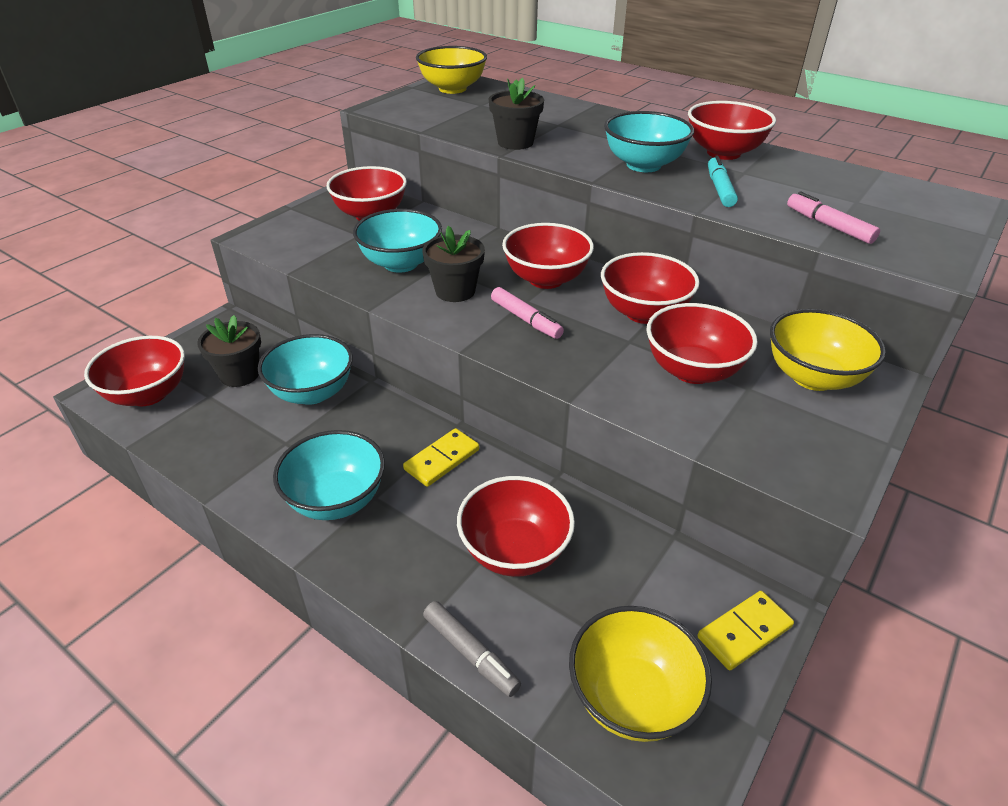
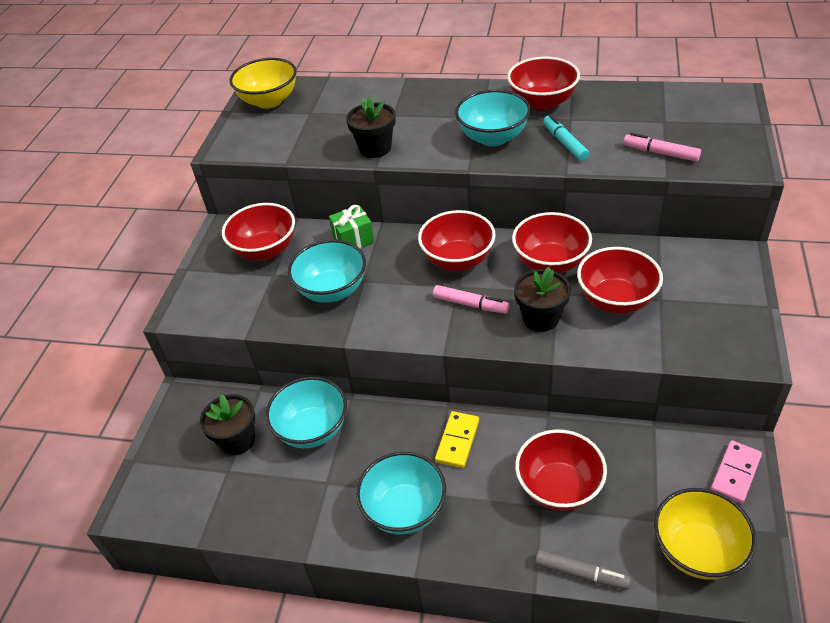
camera: 20 degrees left, 5 degrees up
red bowl [84,336,185,406] -> none
black flower pot [422,226,485,302] -> black flower pot moved to [514,267,571,332]
yellow domino [697,591,794,670] -> pink domino [711,440,762,504]
yellow bowl [770,309,886,391] -> none
none -> green gift [329,205,375,249]

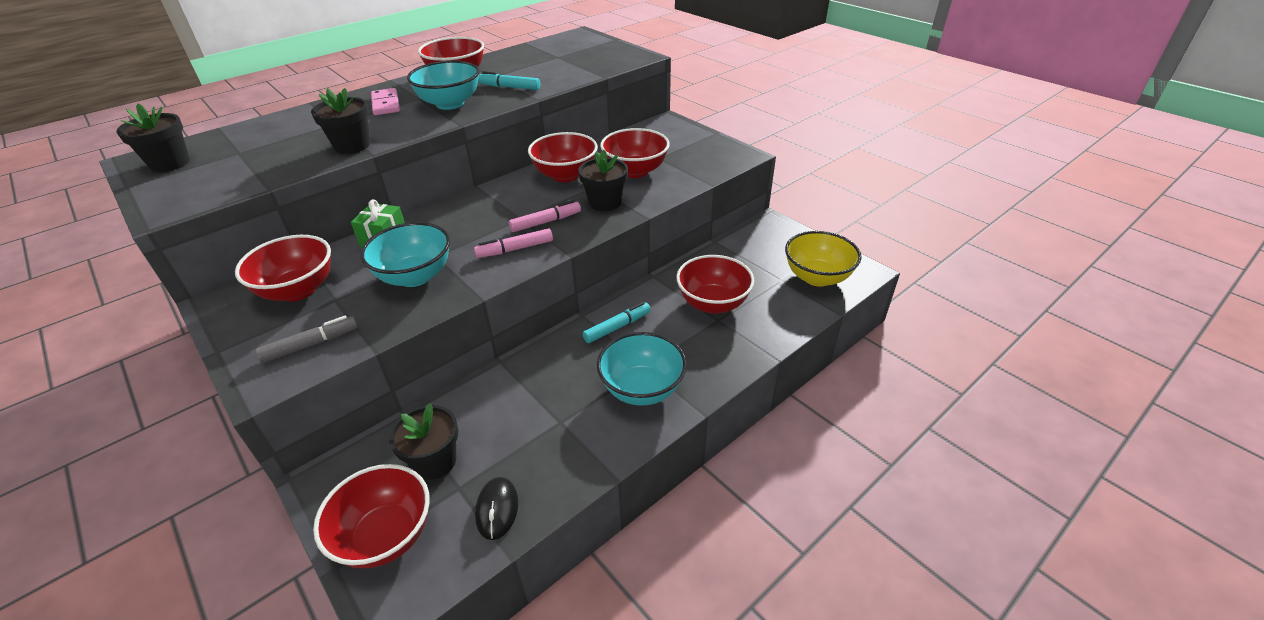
camera: 55 degrees left, 5 degrees down
yellow bowl [229,58,297,109] -> black flower pot [116,104,190,172]
turquoise bowl [265,377,347,448] -> none
red bowl [418,210,495,271] -> red bowl moved to [313,464,430,568]
yellow domino [435,411,479,468] -> turquoise marker [583,302,651,343]
grey marker [535,550,631,590] -> grey marker moved to [255,316,358,363]
pink marker [623,133,701,162] -> pink marker moved to [474,228,553,258]
pink domino [711,440,762,504] -> pink domino moved to [371,88,400,115]
none -> black mouse [475,477,518,540]

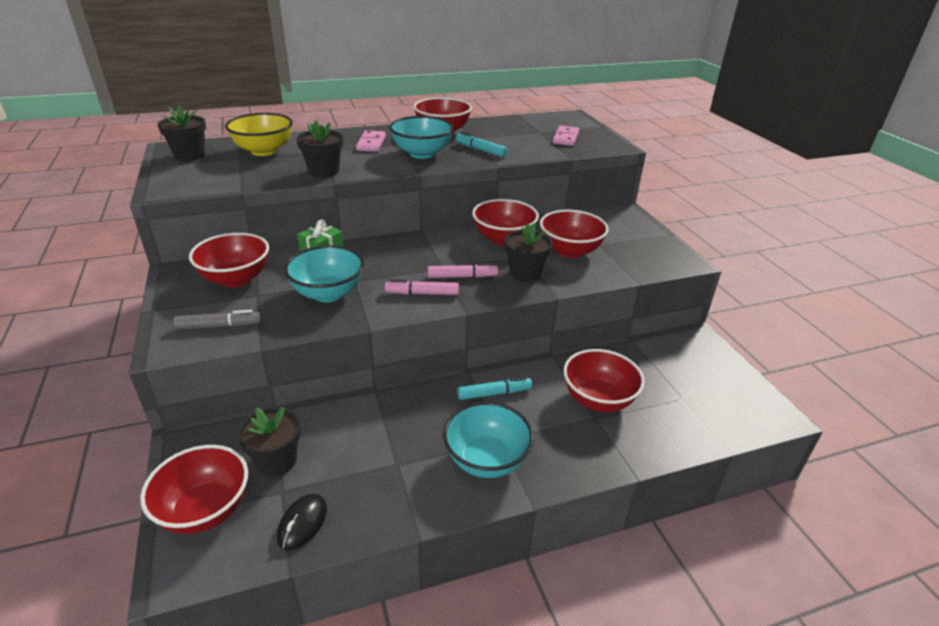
camera: 20 degrees right, 5 degrees down
yellow bowl [785,231,862,287] -> yellow bowl moved to [225,113,293,156]
none -> pink domino [553,125,579,146]

